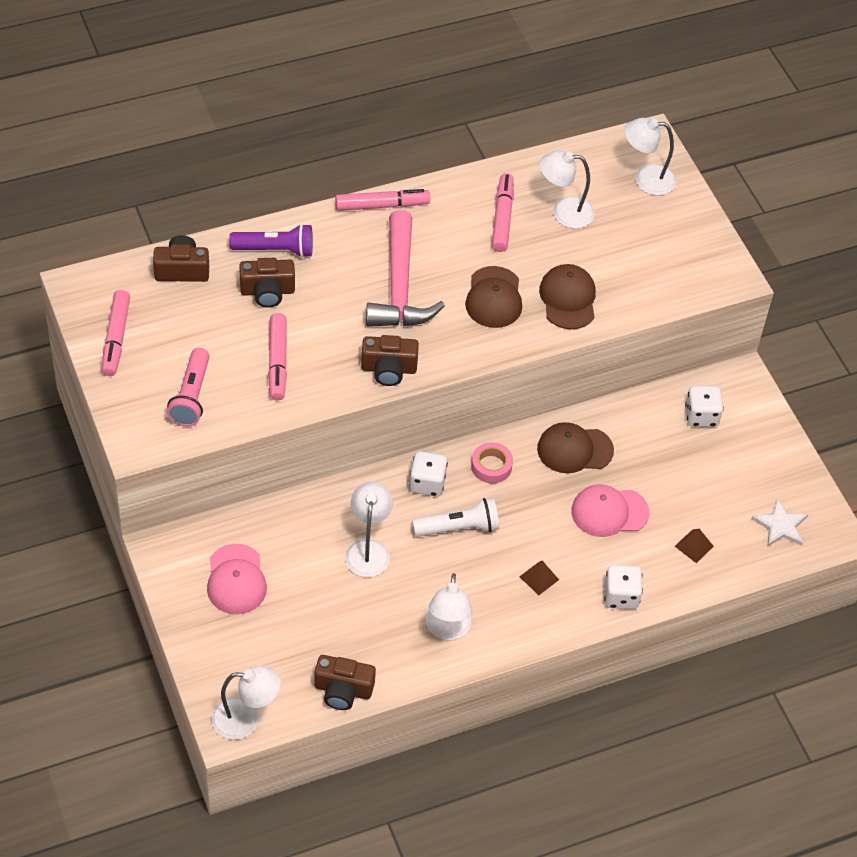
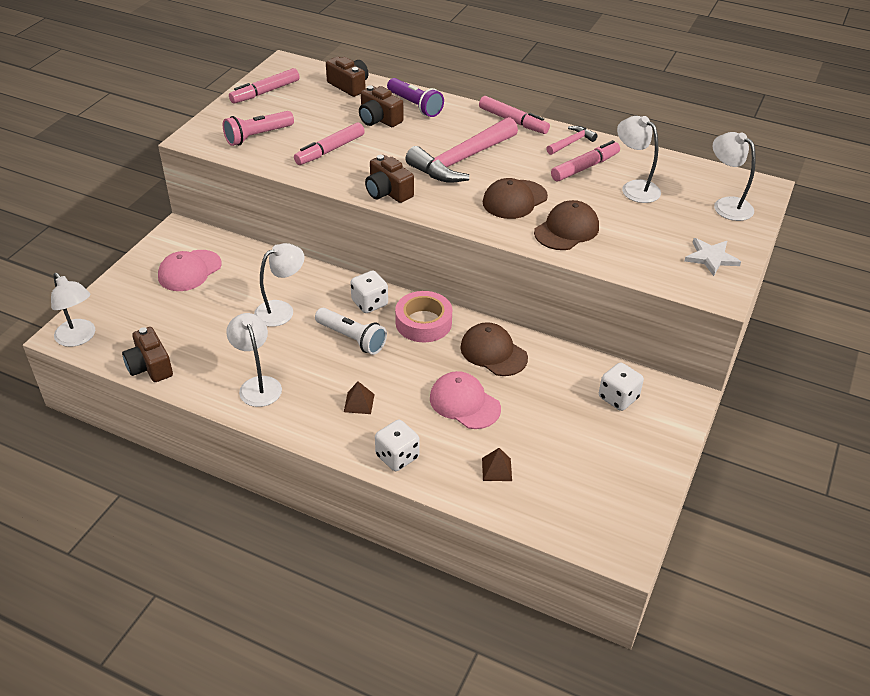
camera: 50 degrees right, 10 degrees down
white lamp [426,573,472,640] -> white lamp turned 105 degrees clockwise [226,313,282,407]
pink tape [471,442,513,484] -> pink tape [395,291,452,342], size x1.52
white star [751,499,808,547] -> white star moved to [684,238,741,276]
none -> pink hammer [546,126,598,155]

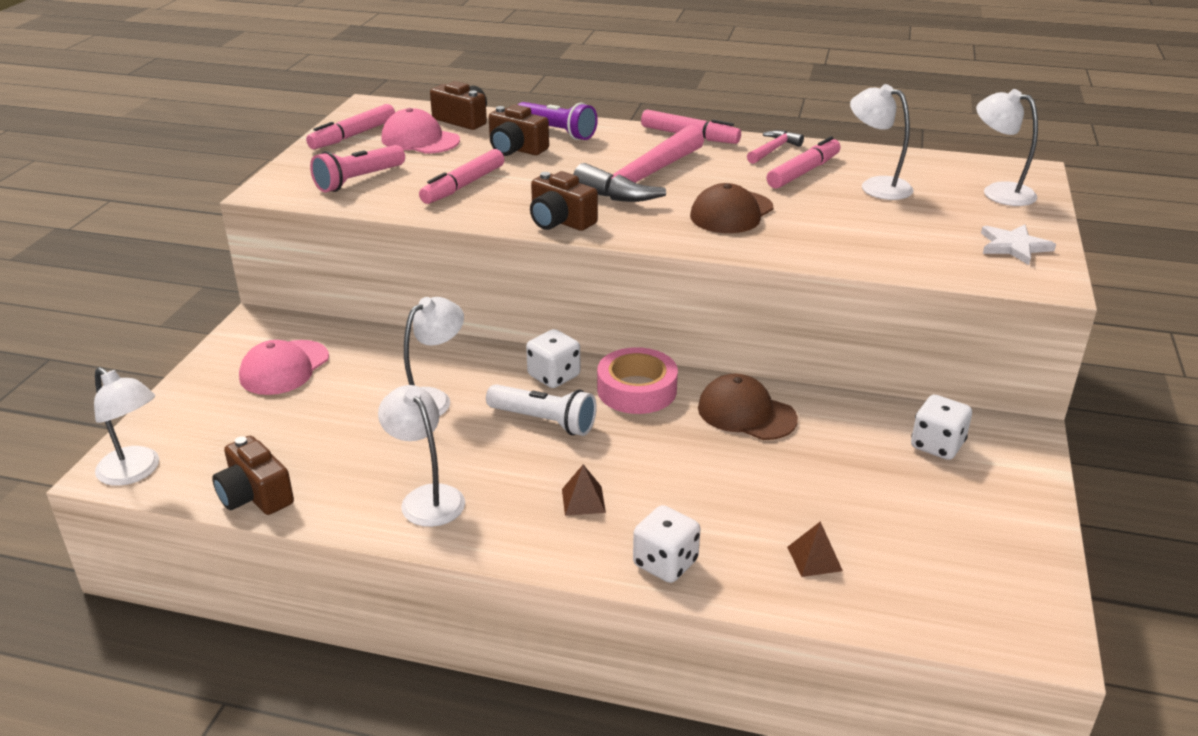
camera: 10 degrees left, 10 degrees down
pink cap [430,371,501,429] -> pink cap moved to [381,108,460,154]
brown cap [534,200,599,250] -> none

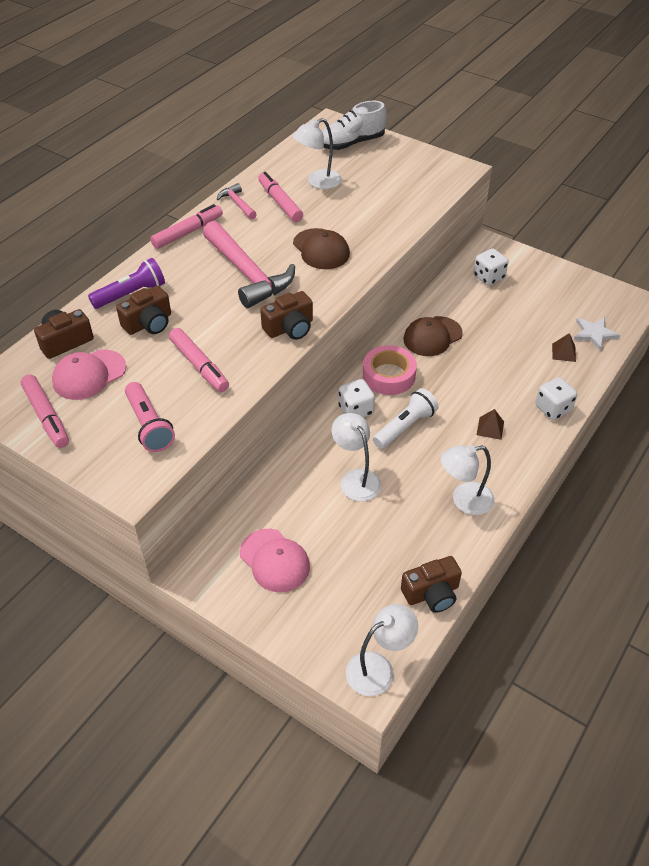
camera: 70 degrees left, 15 degrees up
white lamp [976,89,1038,206] -> white shoe [322,101,387,150]
white star [981,225,1056,265] -> white star moved to [574,317,620,351]

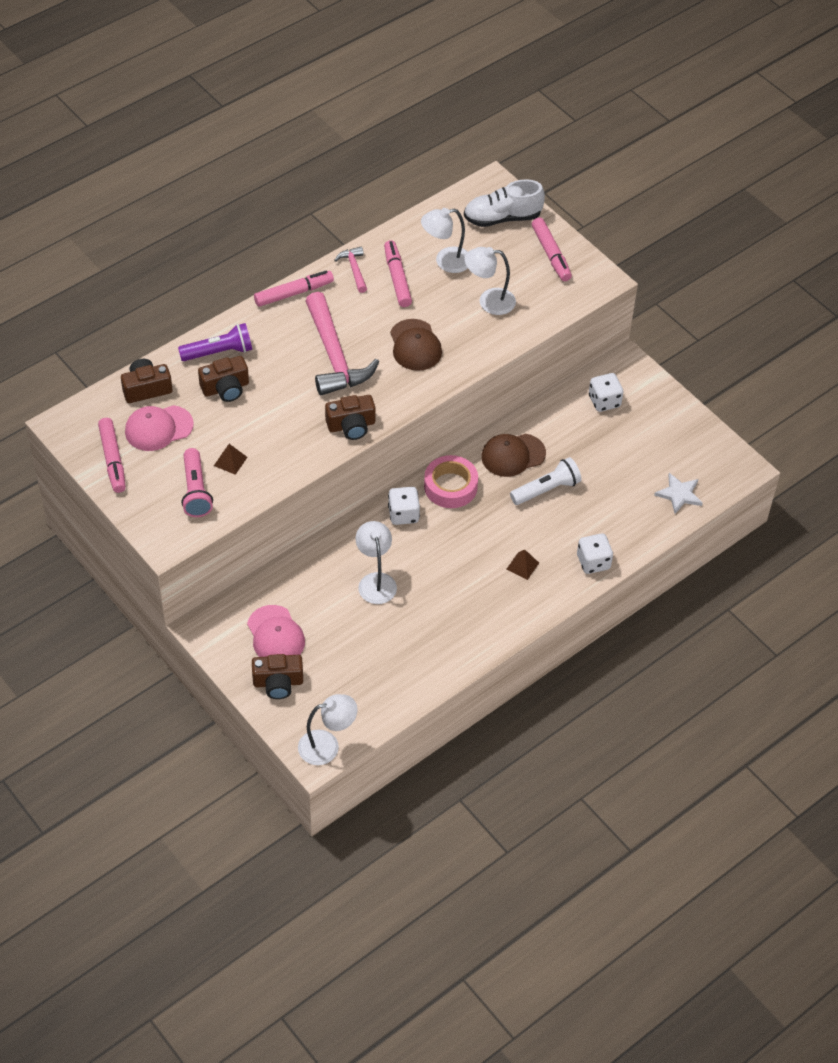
camera: 15 degrees right, 5 degrees up
pink marker [169,328,229,392] -> pink marker moved to [532,217,572,281]
white flashlight [373,388,438,449] -> white flashlight moved to [510,457,582,505]
brown camera [401,556,462,613] -> brown camera moved to [252,654,303,699]
white lamp [441,445,494,515] -> white lamp moved to [465,247,516,315]
brown pyramid [552,333,576,362] -> brown pyramid moved to [214,444,247,475]

